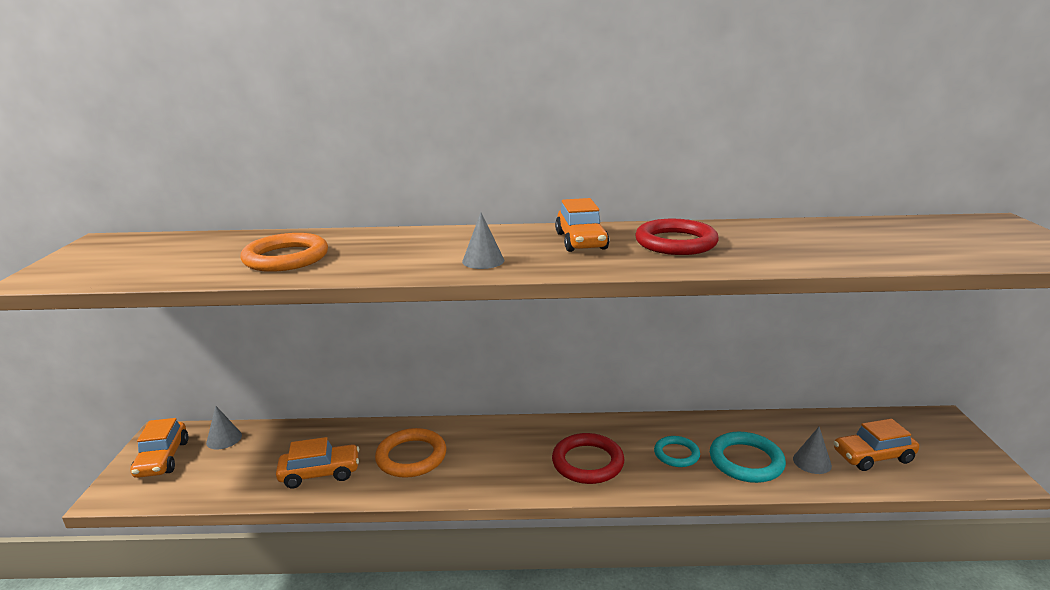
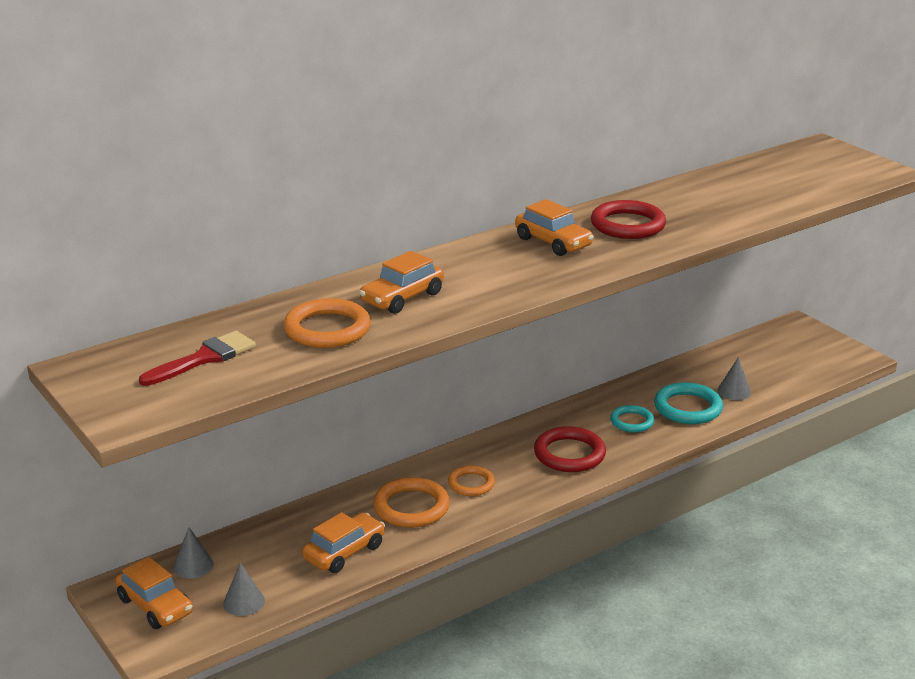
camera: 35 degrees left, 5 degrees up
grey cone [462,212,504,269] -> grey cone moved to [223,563,265,616]
orange car [833,419,919,471] -> orange car moved to [359,251,444,314]
none -> red brush [139,331,256,386]
none -> orange ring [448,465,495,496]

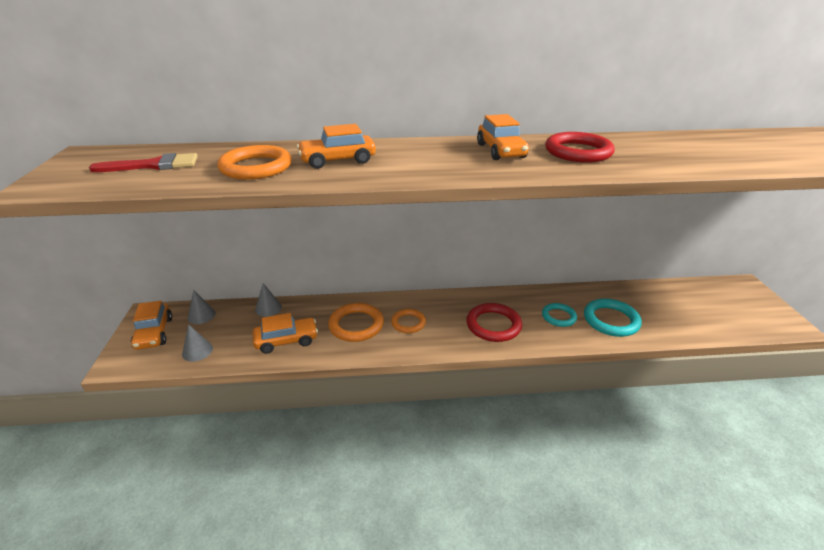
camera: 30 degrees right, 5 degrees up
grey cone [718,357,751,400] -> grey cone moved to [255,283,282,317]

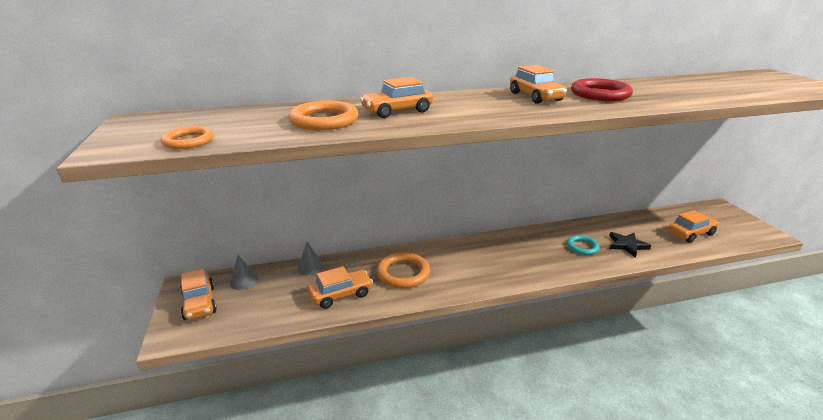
camera: 10 degrees left, 5 degrees down
red brush [89,153,198,172] -> none
grey cone [182,324,213,362] -> none
orange ring [391,309,426,333] -> orange ring moved to [160,126,214,149]
red ring [466,303,522,342] -> none
turquoise ring [584,298,642,337] -> black star [609,232,651,258]
none -> orange car [668,210,719,243]

